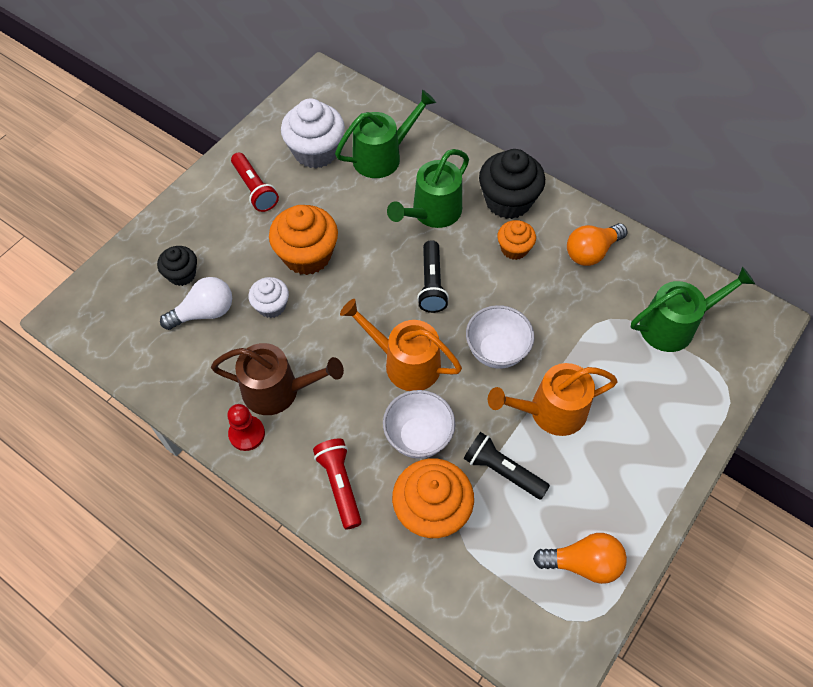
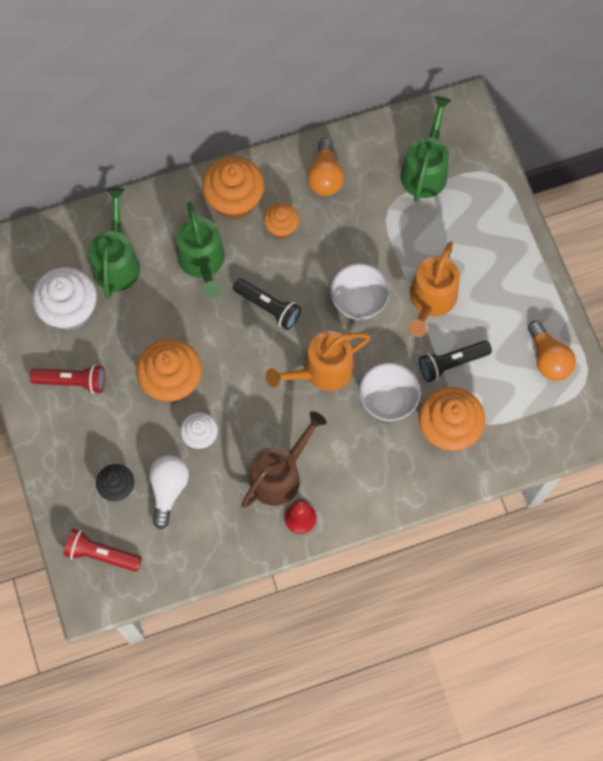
camera: 55 degrees left, 10 degrees up
red flashlight [313,439,362,530] -> red flashlight moved to [64,529,142,572]
black cupcake [479,149,545,219] -> orange cupcake [202,156,265,220]
orange light bulb [533,533,627,584] -> orange light bulb turned 120 degrees clockwise [528,321,576,381]

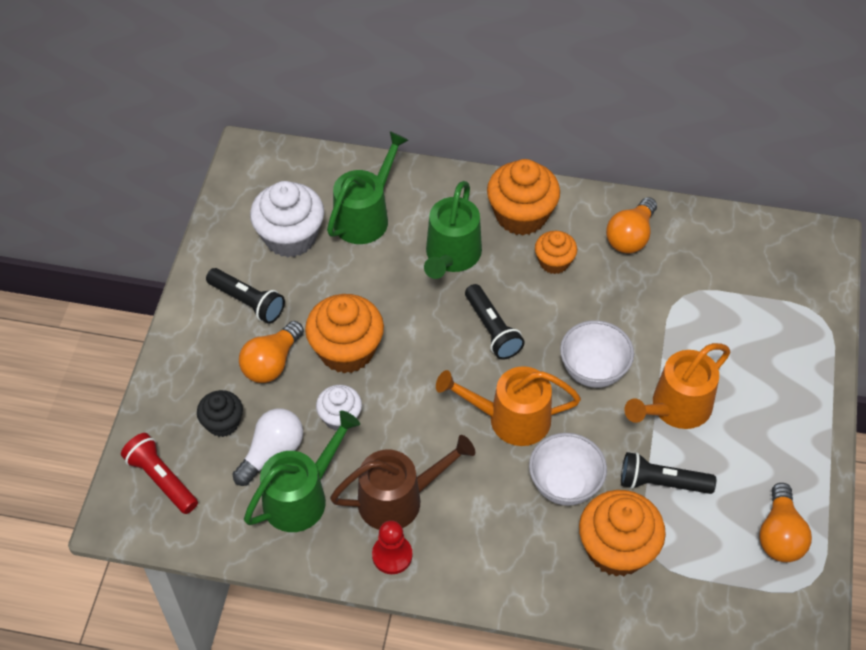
camera: 30 degrees right, 15 degrees down
red flashlight [30,364,105,394] -> black flashlight [206,268,285,324]
green watering can [401,96,452,202] -> green watering can moved to [244,411,360,532]
none -> orange light bulb [239,321,304,383]

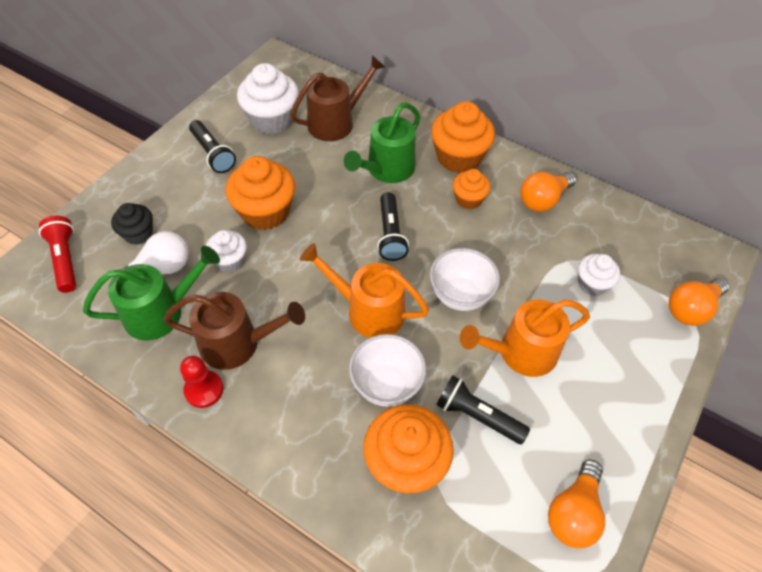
camera: 20 degrees right, 0 degrees up
orange light bulb [239,321,304,383] -> orange light bulb moved to [669,278,729,326]
green watering can [327,131,408,244] -> brown watering can [290,55,385,141]
none -> white cupcake [578,254,620,296]

